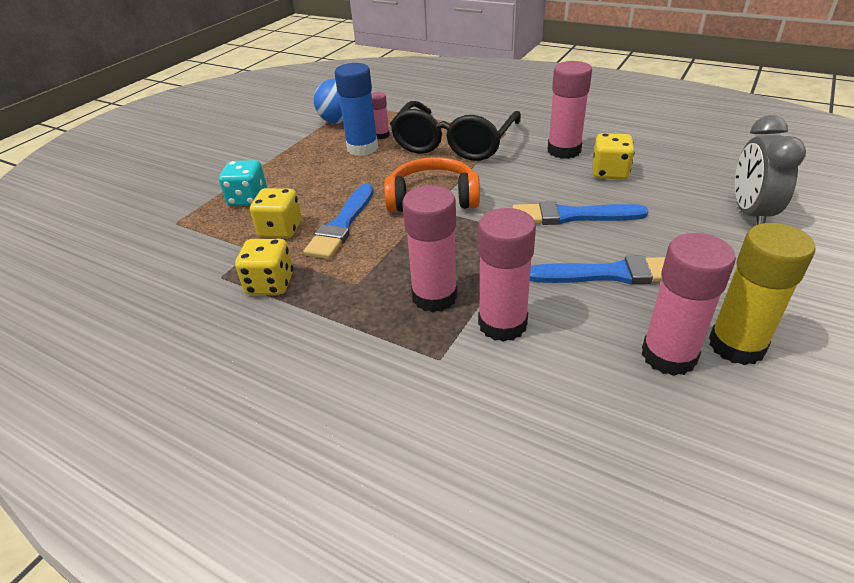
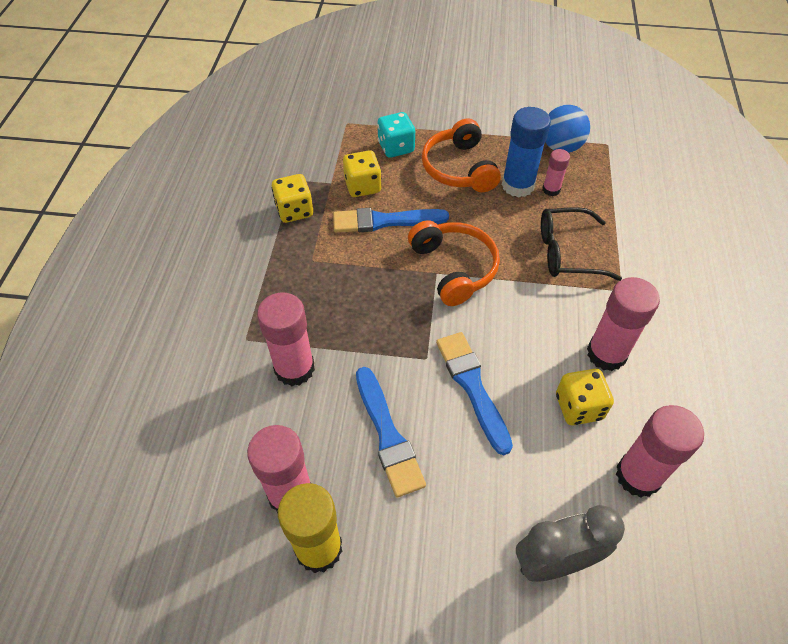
camera: 65 degrees right, 15 degrees up
black glasses [390,101,521,161] -> black glasses [541,207,622,281], size x0.65
pink glue stick [402,185,458,312] -> pink glue stick moved to [616,405,704,498]
none -> orange headphones [422,119,501,192]

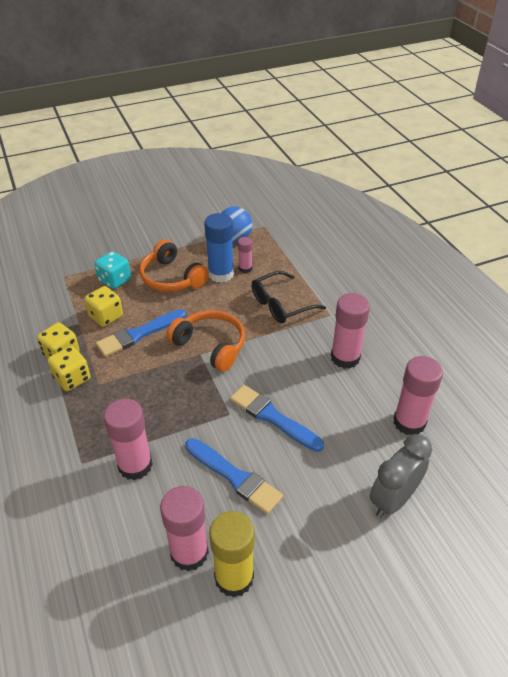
camera: 30 degrees left, 10 degrees down
yellow dice [556,369,614,425] -> yellow dice moved to [48,346,91,391]

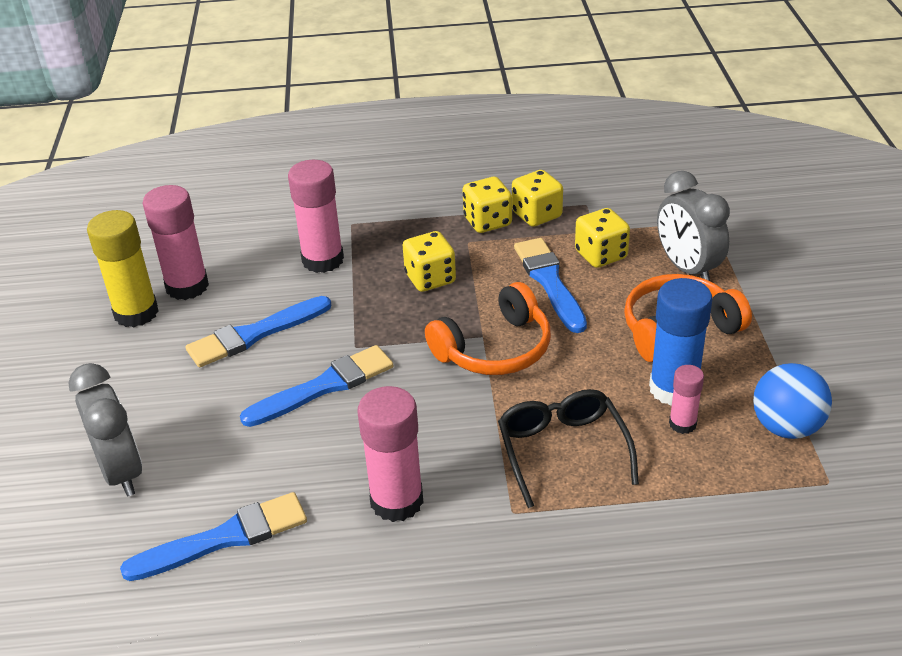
camera: 110 degrees right, 5 degrees down
turquoise dice [94,251,131,289] -> grey clock [657,171,730,281]
pink glue stick [393,356,443,435] -> blue brush [120,492,307,581]
none -> yellow dice [403,231,456,292]

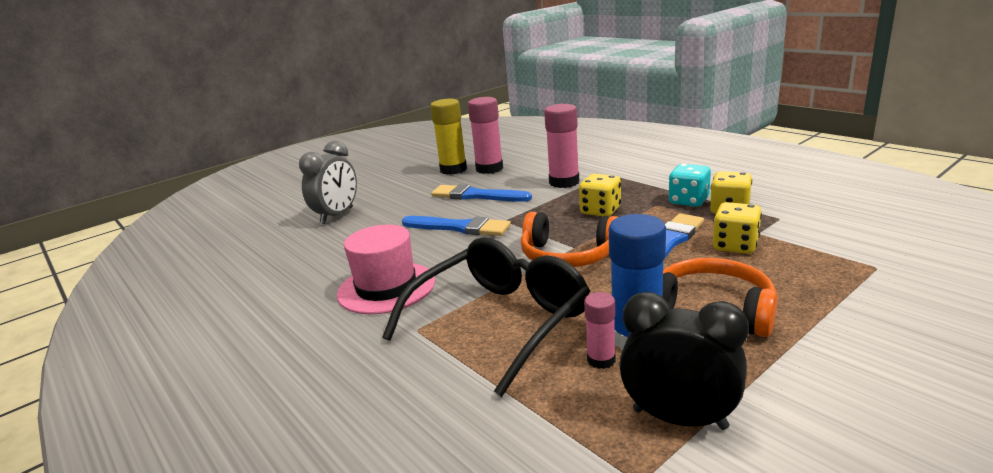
camera: 55 degrees right, 15 degrees down
blue brush [120,492,307,581] -> none
pink glue stick [357,386,424,522] -> pink hat [337,225,435,314]
yellow dice [463,177,512,233] -> turquoise dice [669,164,711,207]
black glasses [498,389,639,508] -> black glasses [382,237,590,397], size x1.53
grey clock [657,171,730,281] -> none
blue ball [753,363,832,439] -> black clock [619,292,749,430]

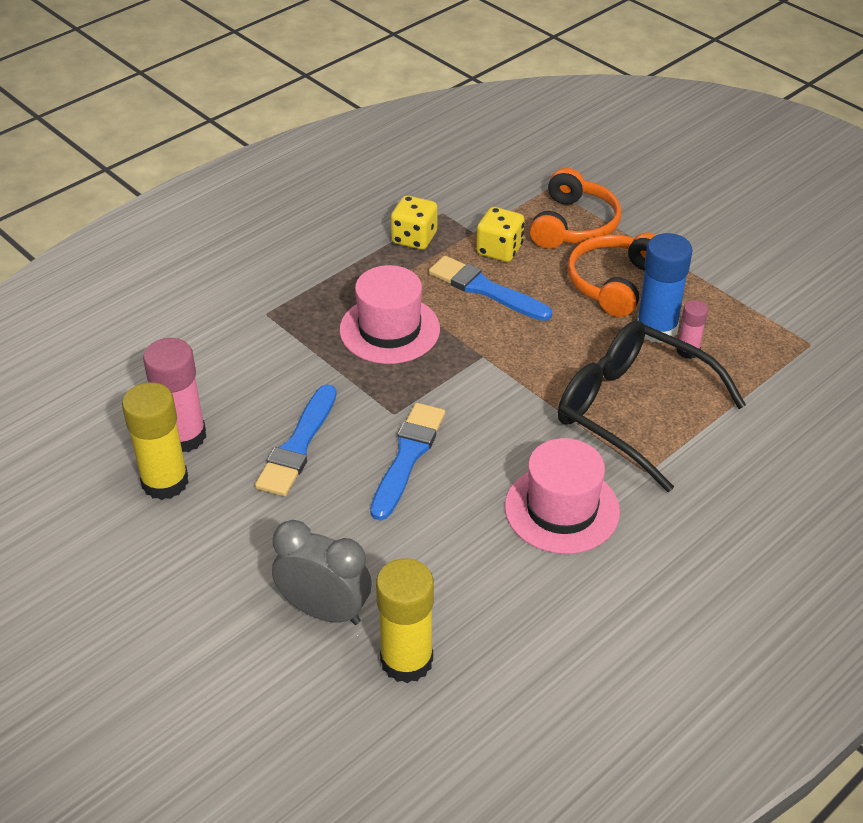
camera: 95 degrees left, 20 degrees up
orange headphones [521,212,618,267] -> orange headphones moved to [530,168,622,249]
pink glue stick [544,104,579,188] -> none
yellow dice [579,174,621,216] -> pink hat [339,265,440,364]
black clock [619,292,749,430] -> none
turquoise dice [669,164,711,207] -> none
none -> yellow glue stick [376,558,434,683]

